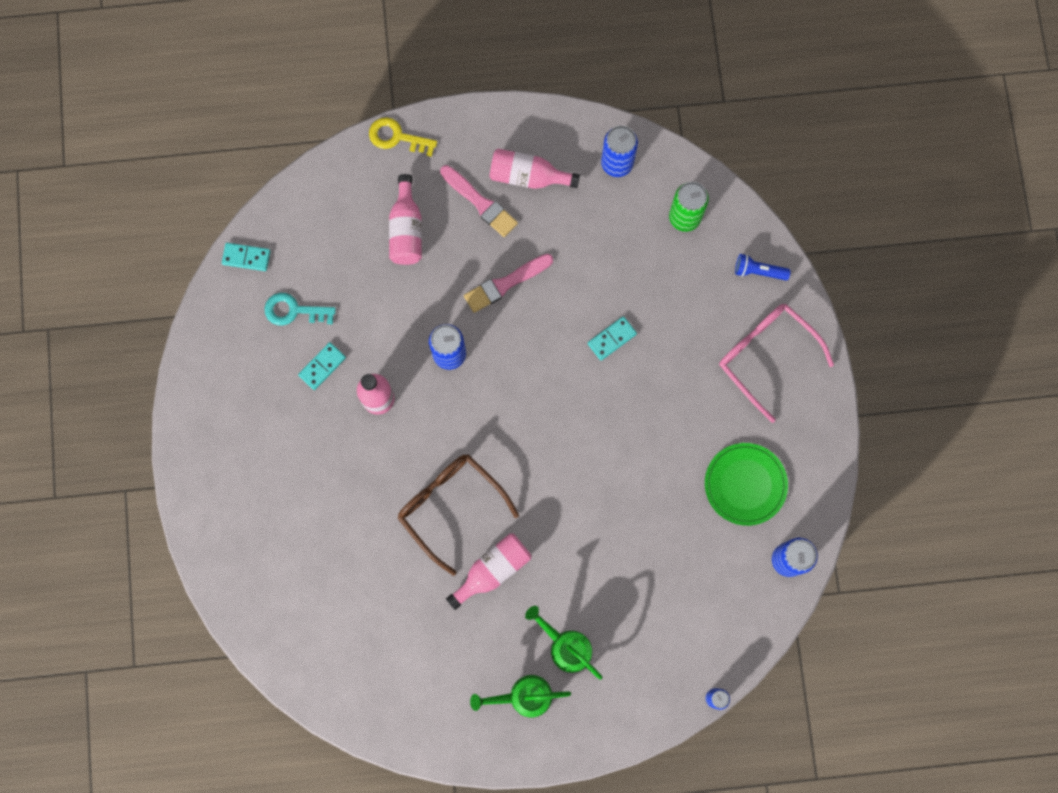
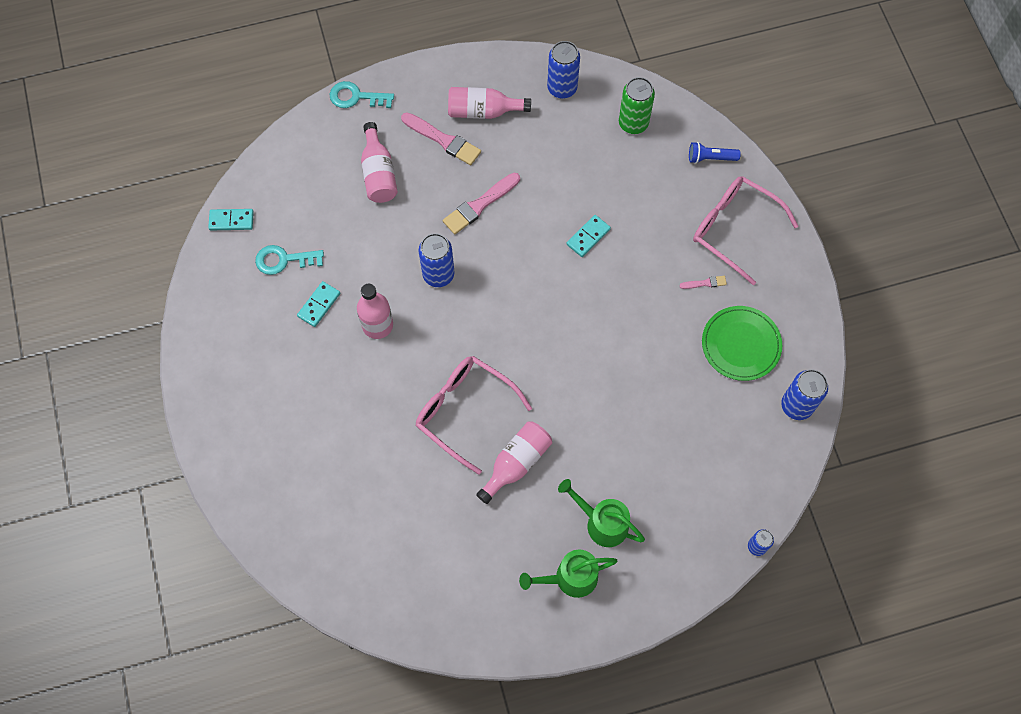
camera: 10 degrees left, 10 degrees down
yellow key [369,117,437,157] -> turquoise key [330,81,394,108]
brown glasses [398,454,519,576] -> pink glasses [416,356,532,475]
none -> pink brush [679,276,727,289]

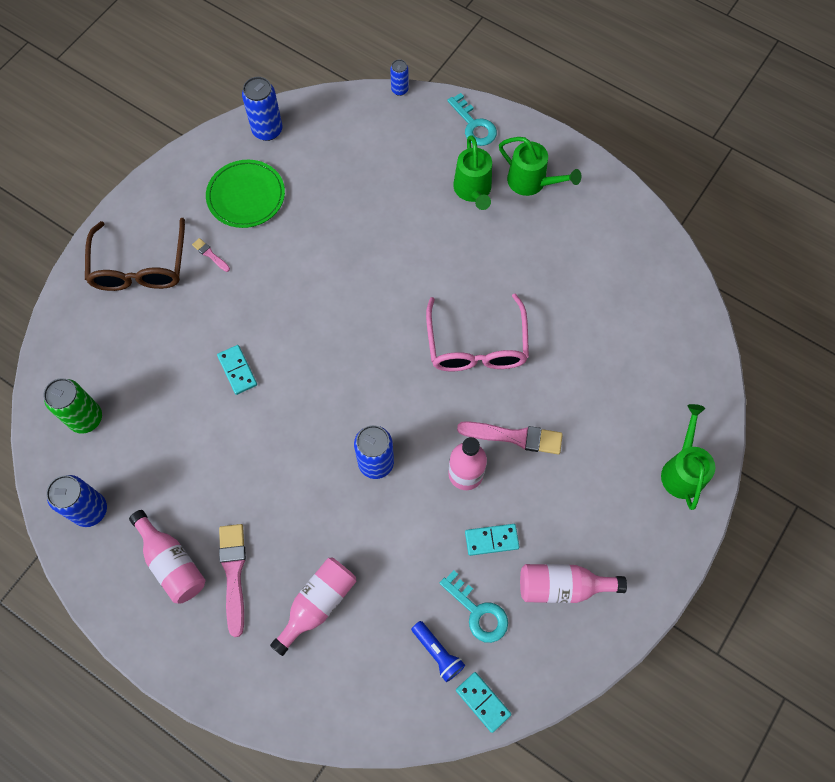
camera: 130 degrees left, 0 degrees up
turquoise key [330,81,394,108] -> turquoise key moved to [447,93,497,146]
pink brush [443,173,520,234] -> pink brush moved to [457,421,563,454]
pink bottle [476,421,552,504] -> pink bottle moved to [520,564,627,603]
turquoise domino [567,215,611,257] -> turquoise domino turned 60 degrees clockwise [217,345,257,395]
blue flashlight [689,142,741,164] -> blue flashlight moved to [411,621,465,682]
pink glasses [693,176,798,285] -> brown glasses [85,218,185,291]
none -> green watering can [661,404,715,510]

